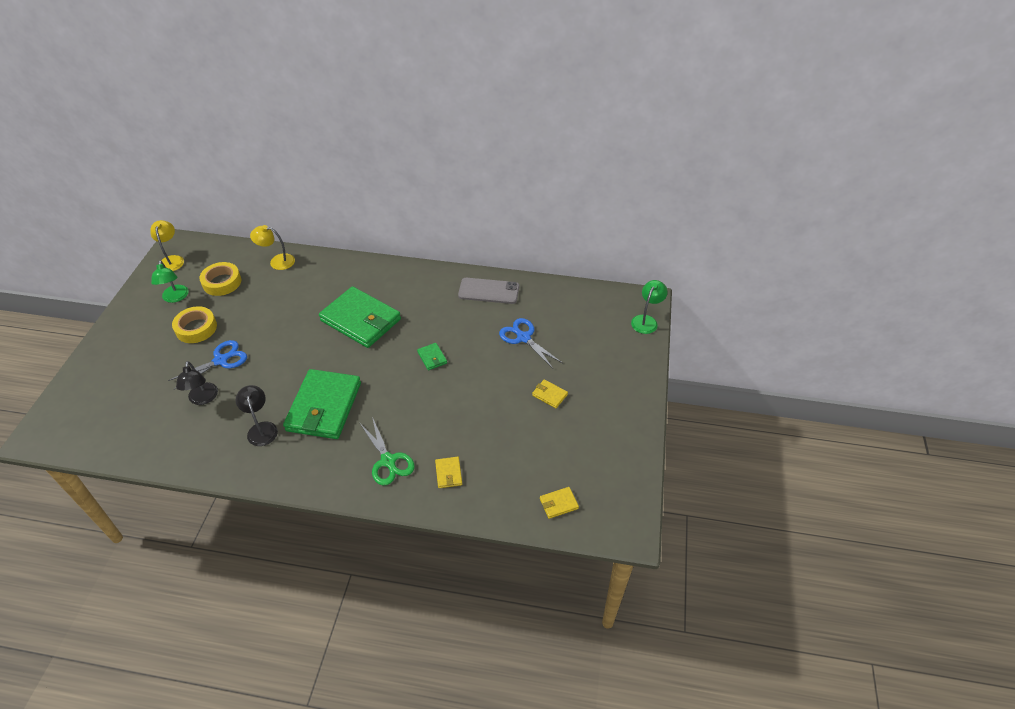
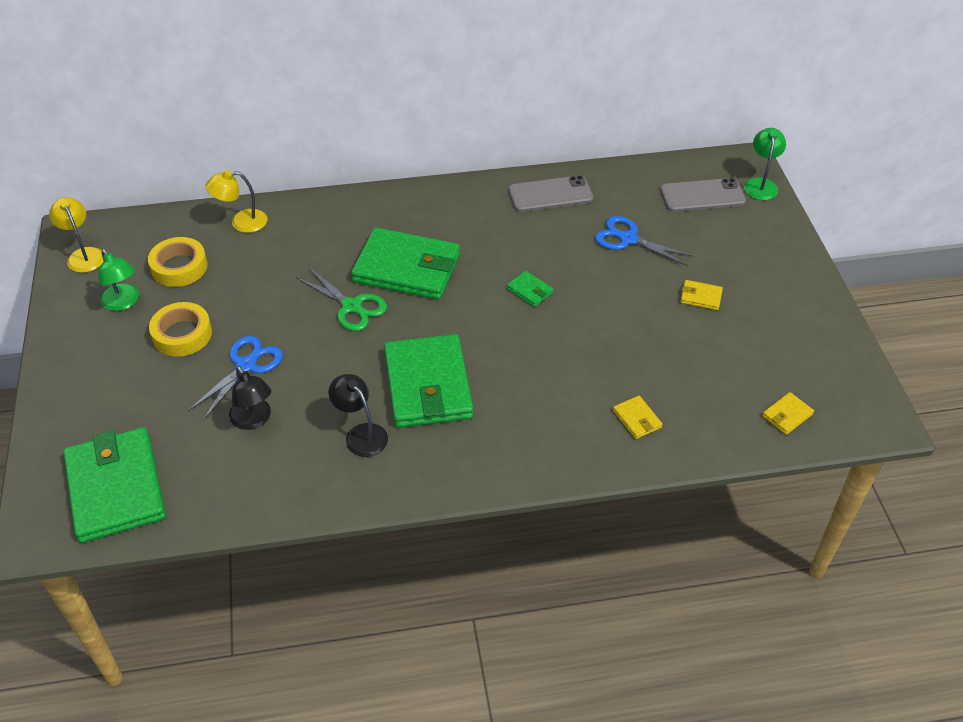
camera: 20 degrees left, 0 degrees up
green scissors [360,417,415,486] -> green scissors moved to [296,268,387,331]
none -> green wallet [64,427,166,543]
none -> grey phone [660,178,746,212]

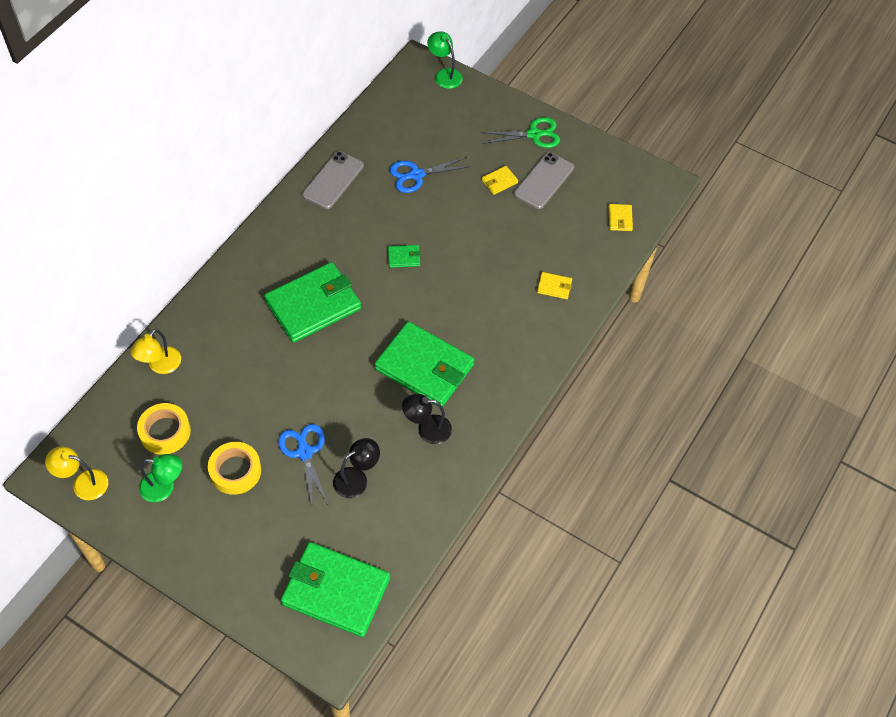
camera: 50 degrees left, 10 degrees up
black lamp [229,366,271,430] -> black lamp turned 45 degrees counterclockwise [333,438,380,498]
green scissors [296,268,387,331] -> green scissors moved to [481,117,560,148]
grey phone [660,178,746,212] -> grey phone moved to [514,152,574,209]

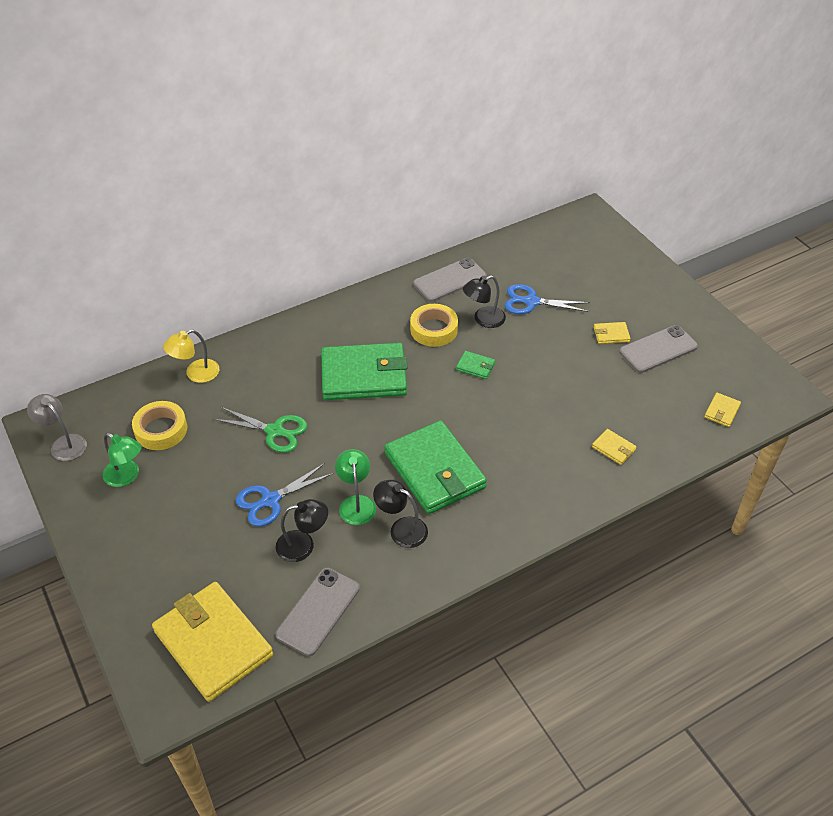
camera: 30 degrees right, 10 degrees down
yellow lamp [45,446,108,500] -> grey lamp [27,394,87,461]
yellow tape [208,442,261,495] -> yellow tape moved to [410,304,458,347]
blue scissors [278,424,328,506] -> blue scissors turned 135 degrees counterclockwise [236,463,334,527]
green wallet [281,542,390,637] -> yellow wallet [152,582,273,702]
green lamp [427,31,463,89] -> green lamp moved to [335,449,376,525]
green scissors [481,117,560,148] -> green scissors moved to [213,407,307,453]
none -> grey phone [276,568,360,656]
none -> black lamp [463,276,506,328]

